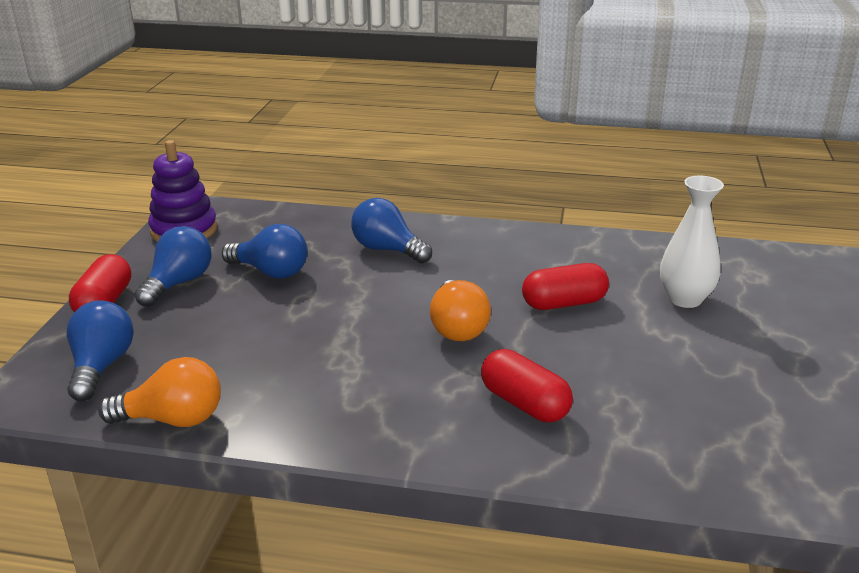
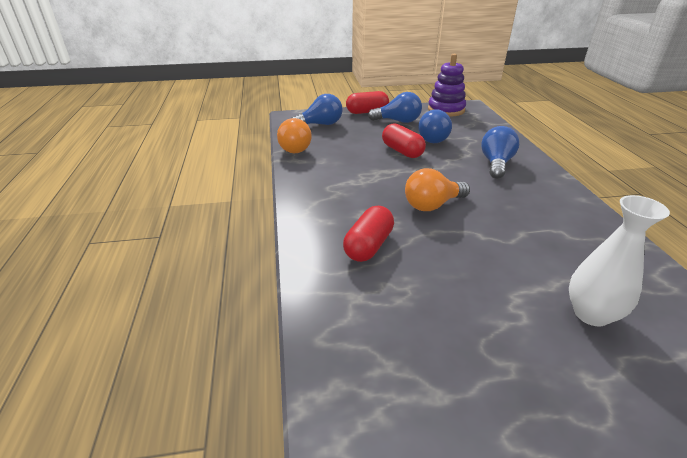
camera: 70 degrees right, 5 degrees up
red capsule [522,263,609,310] -> red capsule moved to [382,123,426,158]

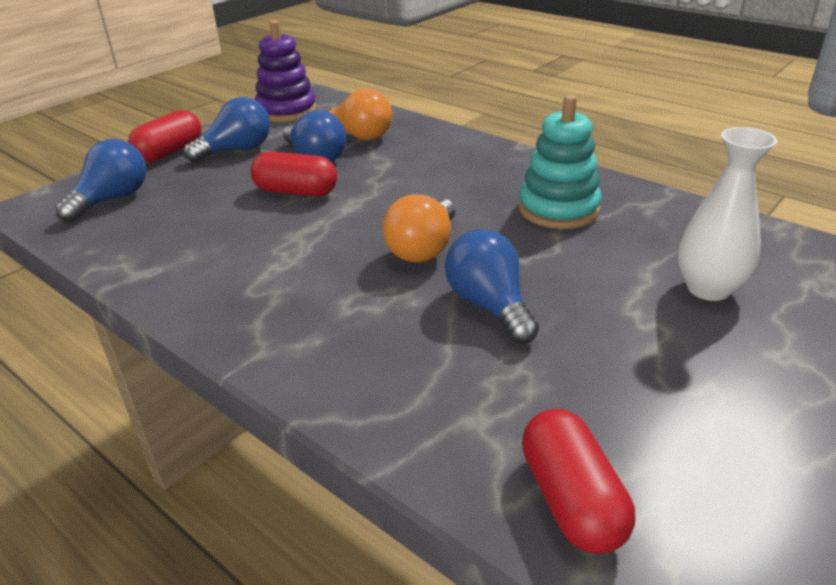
camera: 40 degrees left, 0 degrees up
orange light bulb [277,118,312,153] -> orange light bulb moved to [322,88,392,140]
red capsule [343,206,394,262] -> red capsule moved to [522,409,635,554]
blue light bulb [481,126,519,179] -> blue light bulb moved to [445,229,539,344]
none -> turquoise stacking toy [519,95,602,229]

